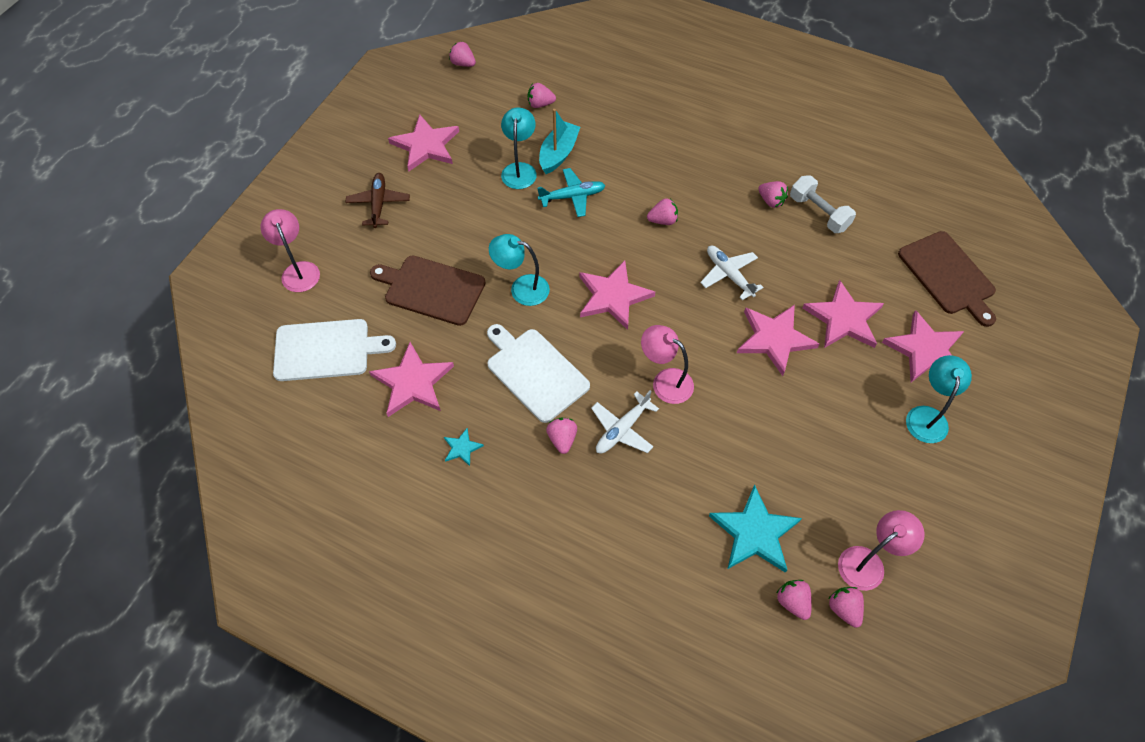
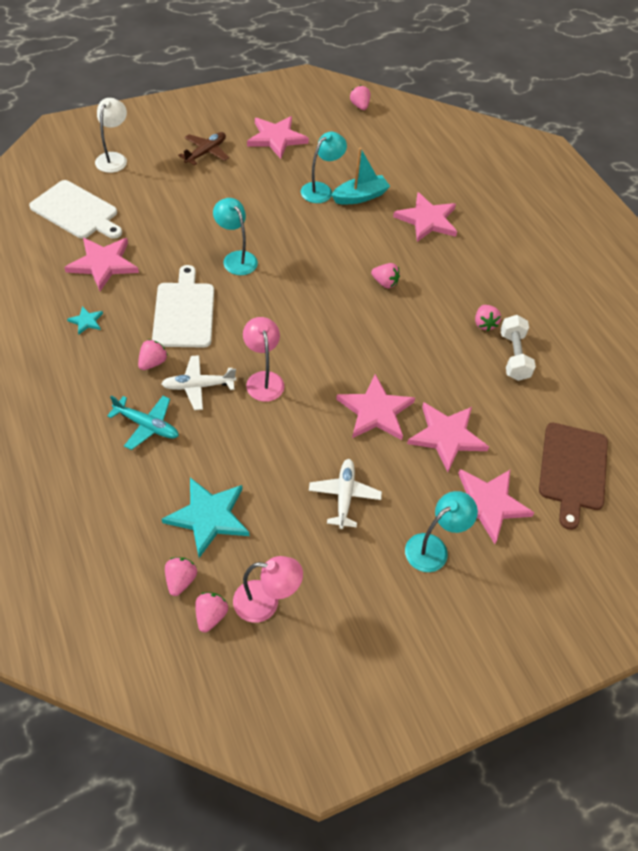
camera: 35 degrees right, 5 degrees down
pink lamp [261,209,320,292] -> white lamp [95,98,127,173]
brown cutting board [370,255,486,326] -> none
pink strawberry [528,83,556,108] -> none
turquoise plane [537,168,606,217] -> turquoise plane moved to [107,396,179,450]
pink star [579,260,655,330] -> pink star moved to [393,192,457,242]
white plane [700,246,764,300] -> white plane moved to [309,459,382,529]

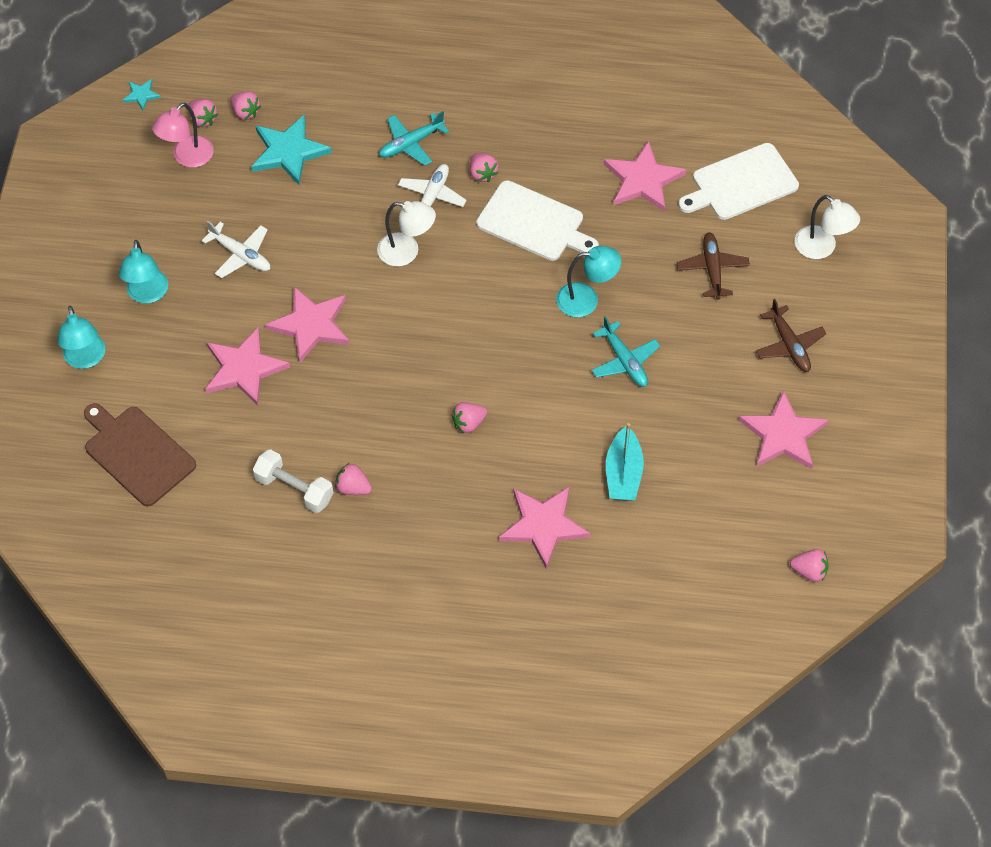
camera: 125 degrees right, 5 degrees up
turquoise star [67,306,103,334] -> turquoise star moved to [123,79,161,110]
pink lamp [243,317,284,402] -> white lamp [377,201,436,267]
turquoise lamp [301,132,347,203] -> turquoise lamp moved to [58,306,105,369]
pink star [458,469,534,544] -> none
none -> turquoise plane [592,316,660,387]
none -> brown plane [677,232,750,300]

